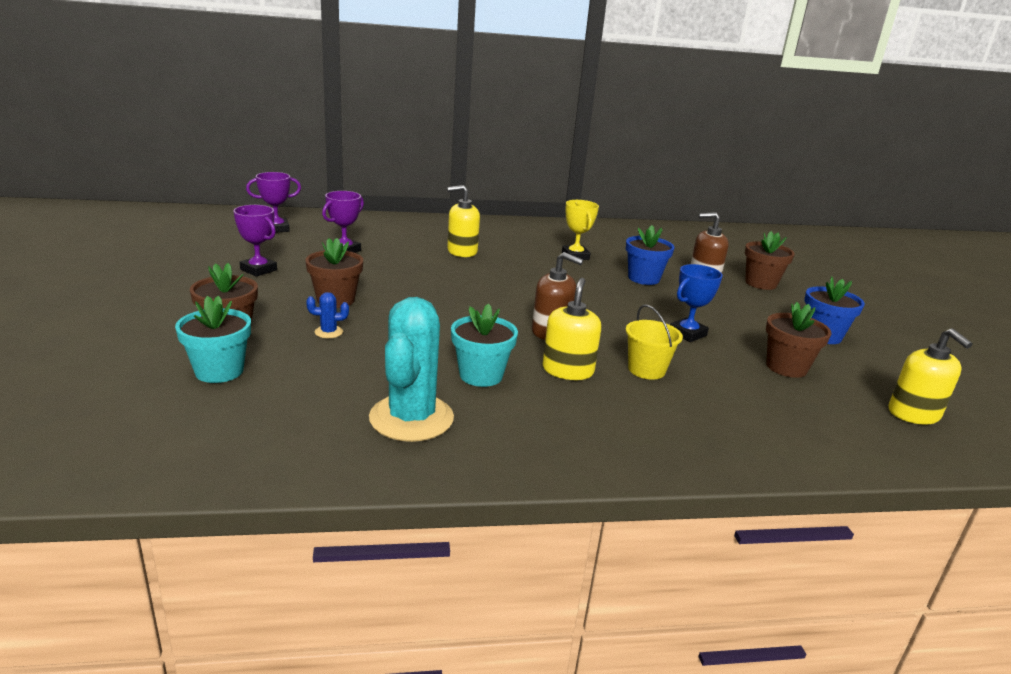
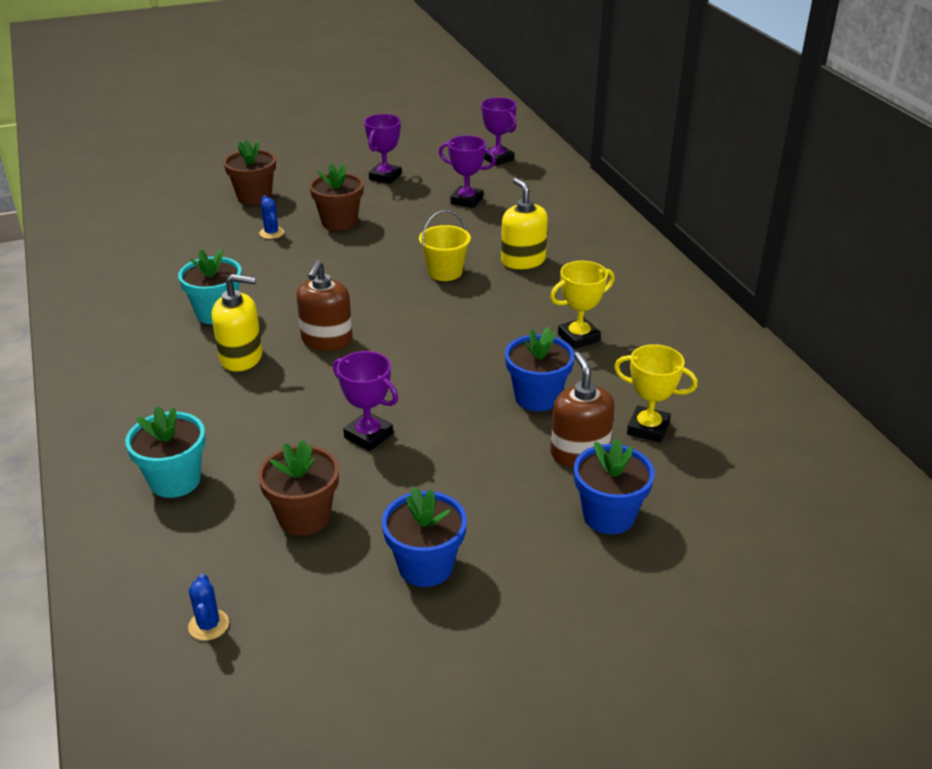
camera: 80 degrees right, 10 degrees up
turquoise flower pot [175,296,251,383] -> turquoise flower pot moved to [125,406,206,498]
turquoise cactus [369,297,454,442] -> none
yellow bucket [626,305,683,380] -> yellow bucket moved to [419,210,471,281]
blue trophy [670,264,723,342] -> purple trophy [333,351,398,451]
brown flower pot [745,231,795,290] -> blue flower pot [574,438,655,534]
yellow soap dispenser [888,328,973,425] -> blue cactus [188,574,229,641]
none -> yellow trophy [614,344,698,443]

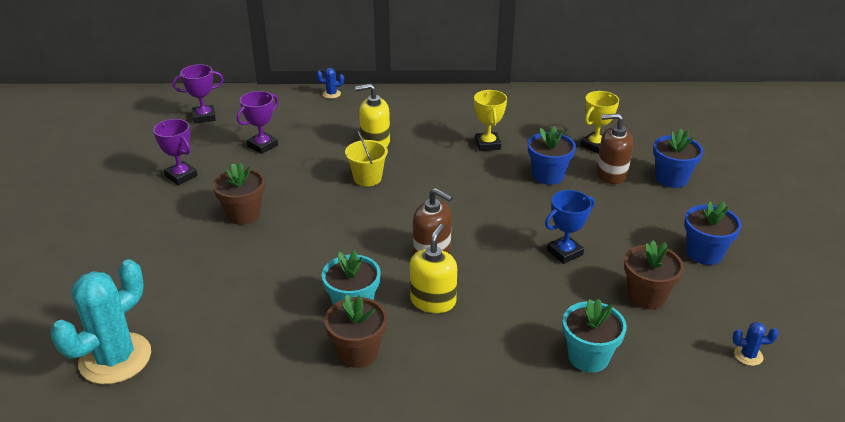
camera: 70 degrees left, 0 degrees up
brown flower pot [223,140,276,205] -> brown flower pot moved to [324,295,387,368]
blue cactus [259,195,284,239] -> blue cactus moved to [316,68,344,99]
purple trophy [333,351,398,451] -> blue trophy [545,190,594,264]
none -> turquoise cactus [51,259,151,384]

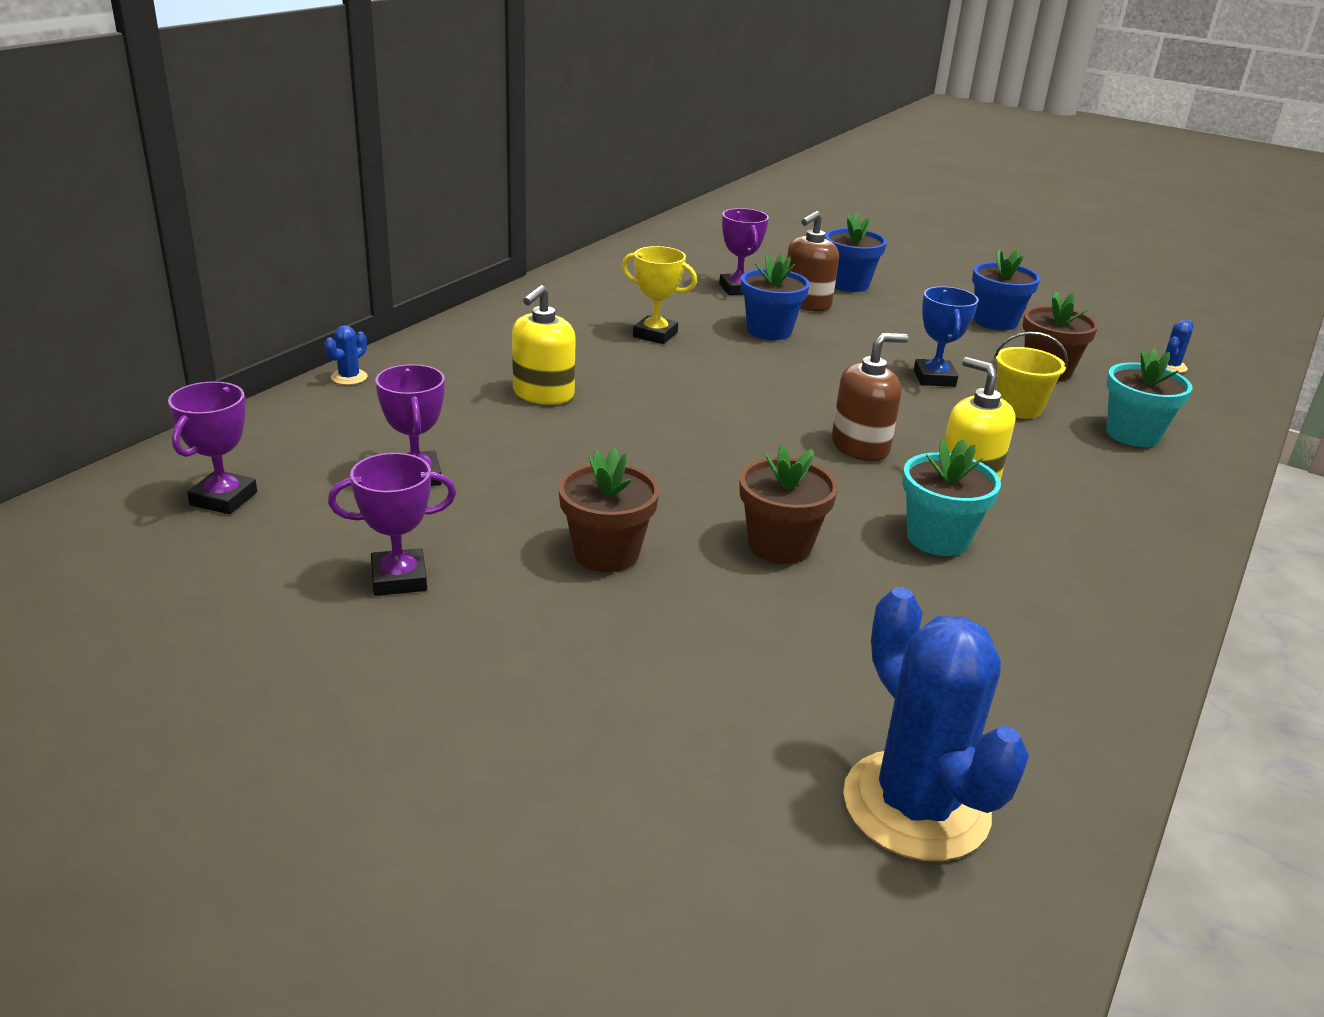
camera: 60 degrees left, 5 degrees down
turquoise cactus [51,259,151,384] -> blue cactus [843,587,1029,861]
brown flower pot [324,295,387,368] -> brown flower pot moved to [739,444,838,564]
yellow bucket [345,131,388,186] -> yellow bucket moved to [994,332,1068,419]
yellow trophy [580,91,619,154] -> purple trophy [719,208,769,295]

